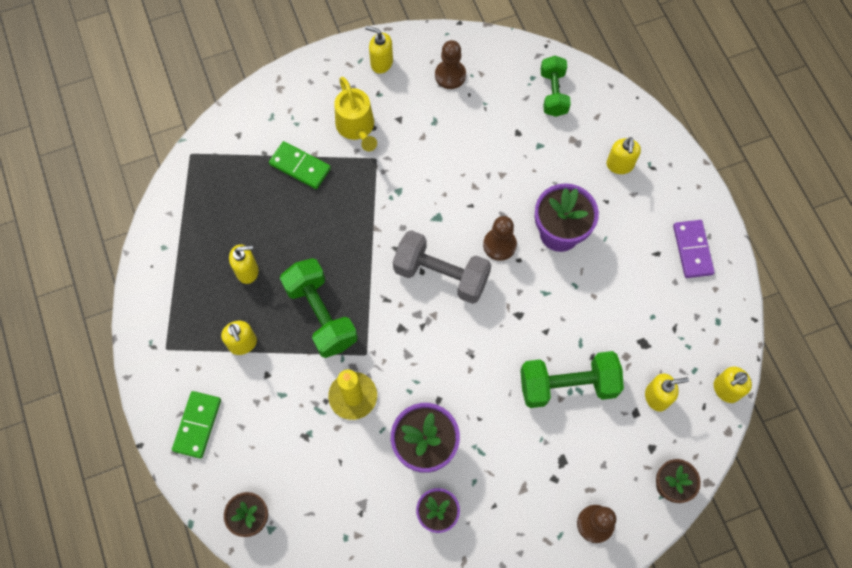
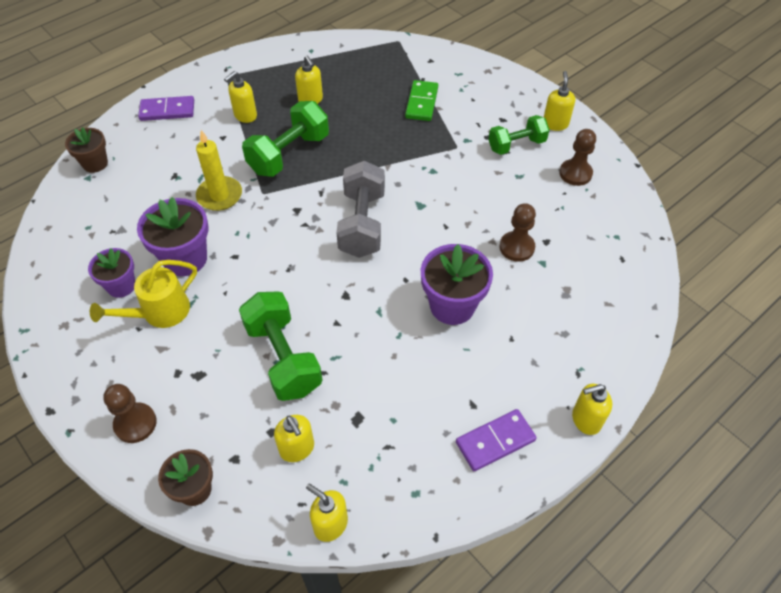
camera: 70 degrees right, 15 degrees down
green domino [172,391,221,459] -> purple domino [138,96,194,121]
yellow watering can [334,77,377,151] -> yellow watering can moved to [90,260,197,328]
brown pawn [483,216,517,261] -> brown pawn moved to [499,203,536,262]
green dumbbell [541,56,571,117] -> green dumbbell moved to [488,115,549,155]
yellow soap dispenser [606,137,641,174] -> yellow soap dispenser moved to [572,384,612,435]

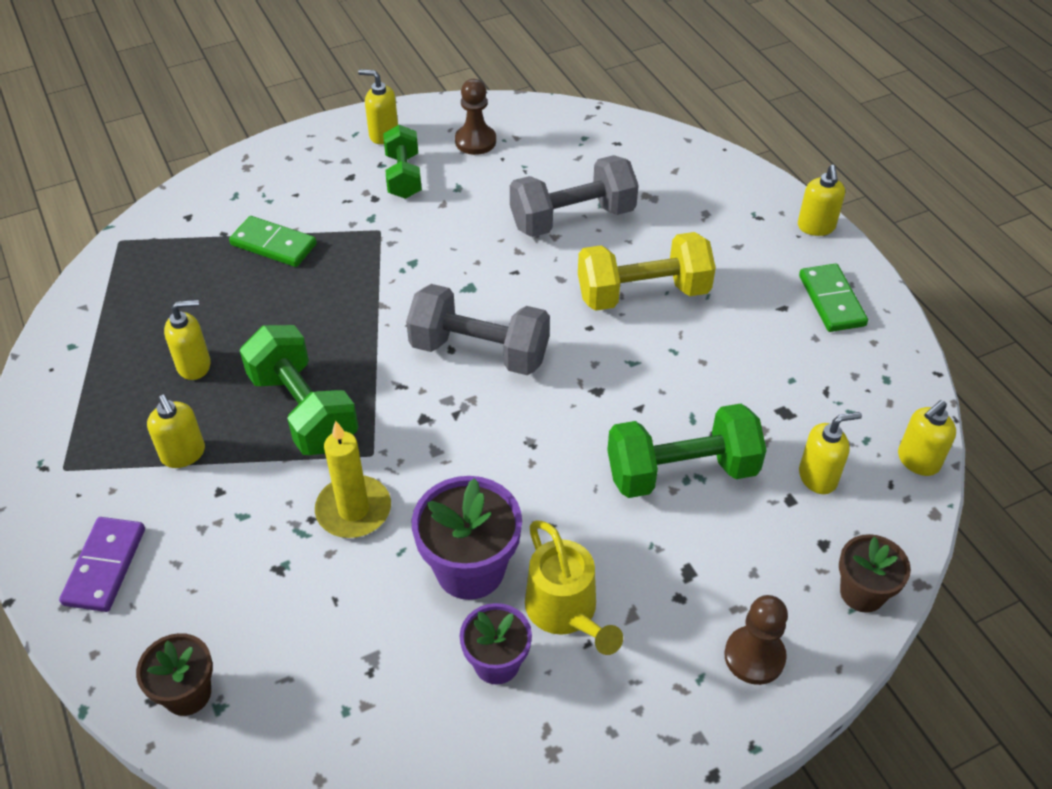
camera: 75 degrees left, 5 degrees down
purple flower pot [421,244,493,325] -> yellow dumbbell [578,232,716,311]
purple domino [456,409,537,471] -> green domino [799,264,868,332]
brown pawn [499,203,536,262] -> grey dumbbell [510,155,639,237]

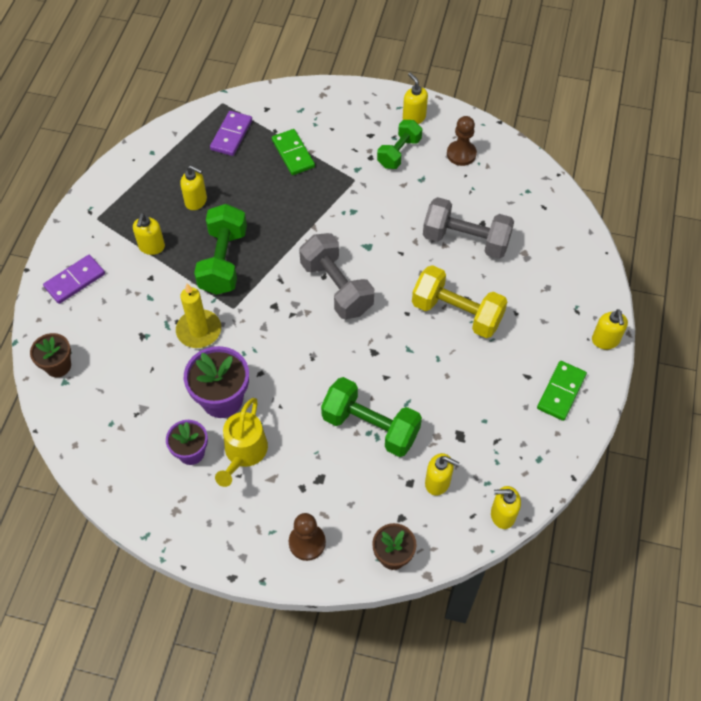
camera: 40 degrees right, 10 degrees up
yellow soap dispenser [798,165,845,236] -> yellow soap dispenser turned 45 degrees counterclockwise [592,309,628,349]
none -> purple domino [210,111,252,156]

